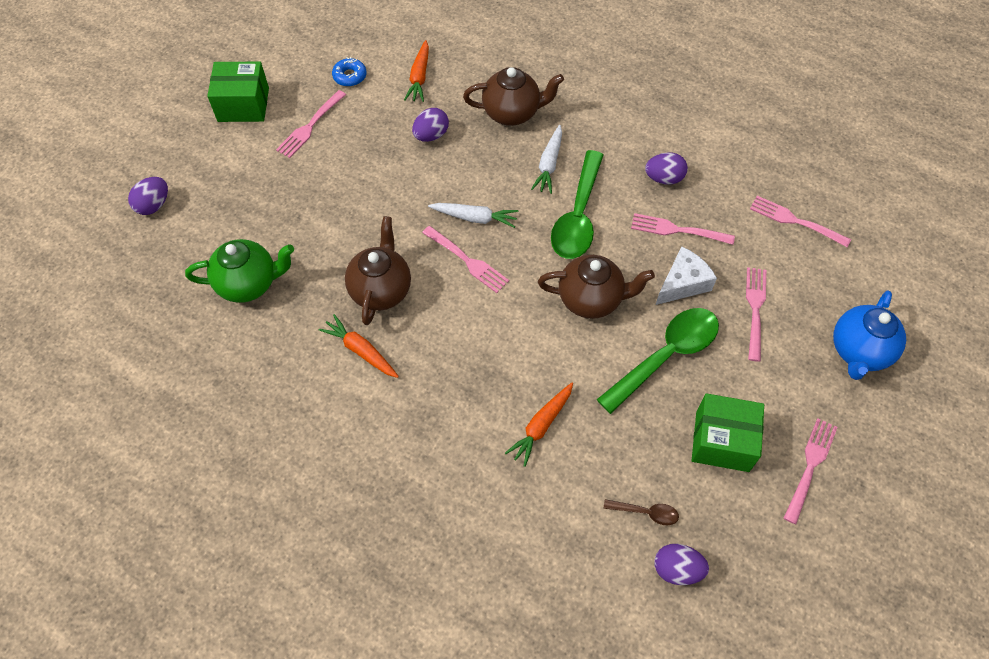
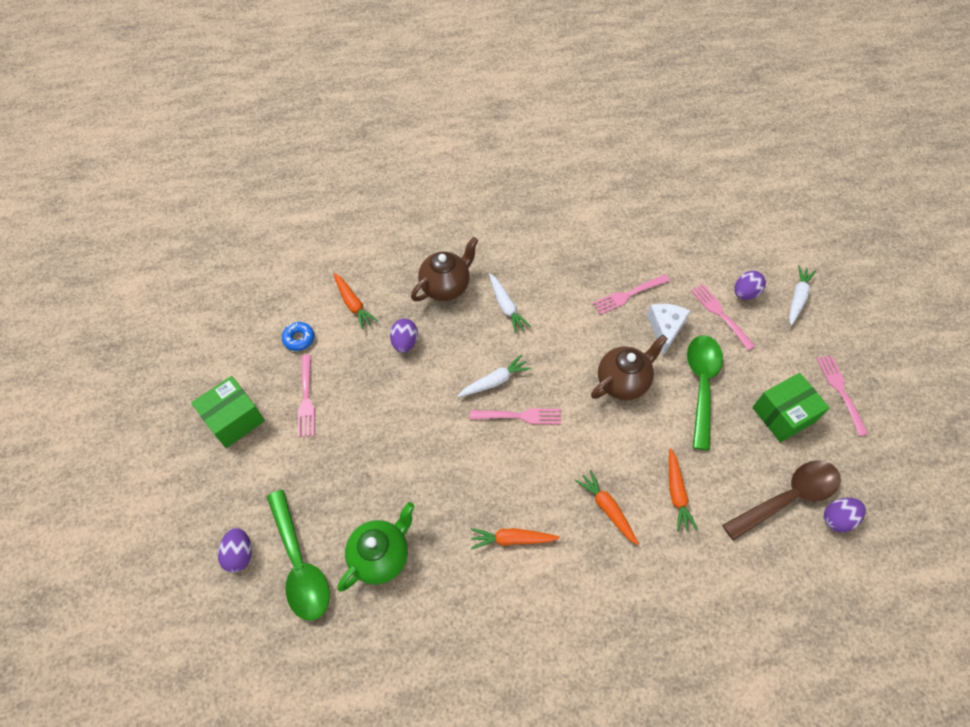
camera: 40 degrees left, 0 degrees up
brown teapot [345,216,411,325] -> none
green spoon [551,150,603,259] -> green spoon moved to [267,490,330,621]
brown spoon [603,499,679,525] -> brown spoon [722,460,841,541], size x2.24
purple egg [645,152,688,185] -> purple egg moved to [734,271,766,300]
pink fork [750,196,851,247] -> none
blue teapot [833,290,906,380] -> white carrot [789,265,816,326]
none -> orange carrot [575,470,639,545]

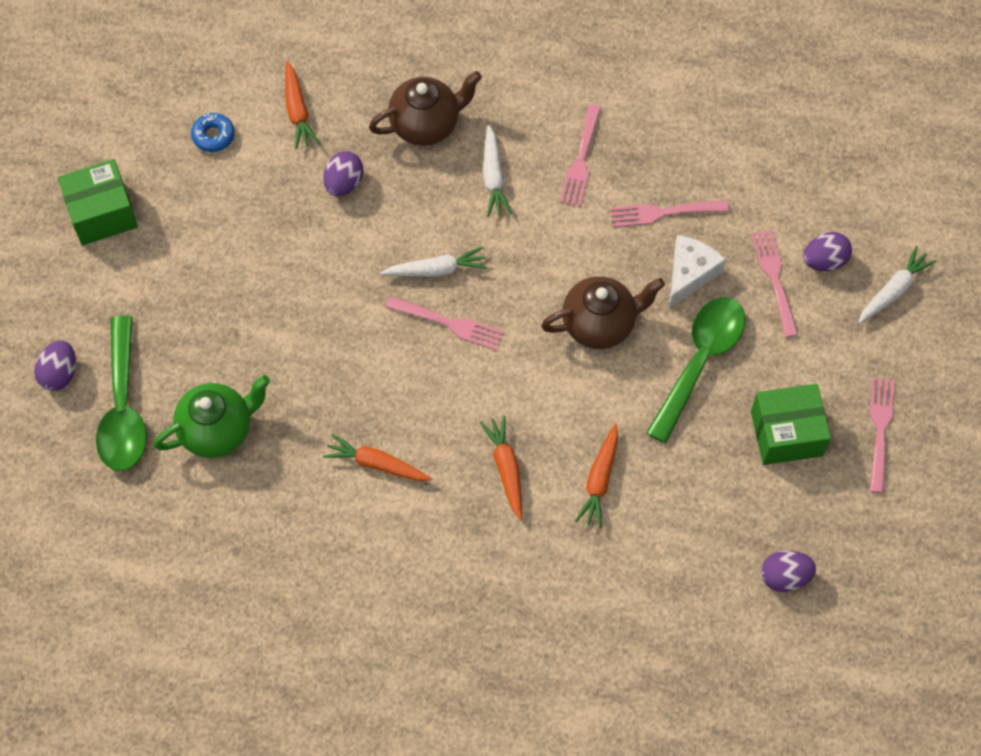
camera: 20 degrees right, 5 degrees up
pink fork [298,355,315,437] -> pink fork moved to [560,104,601,207]
brown spoon [722,460,841,541] -> none

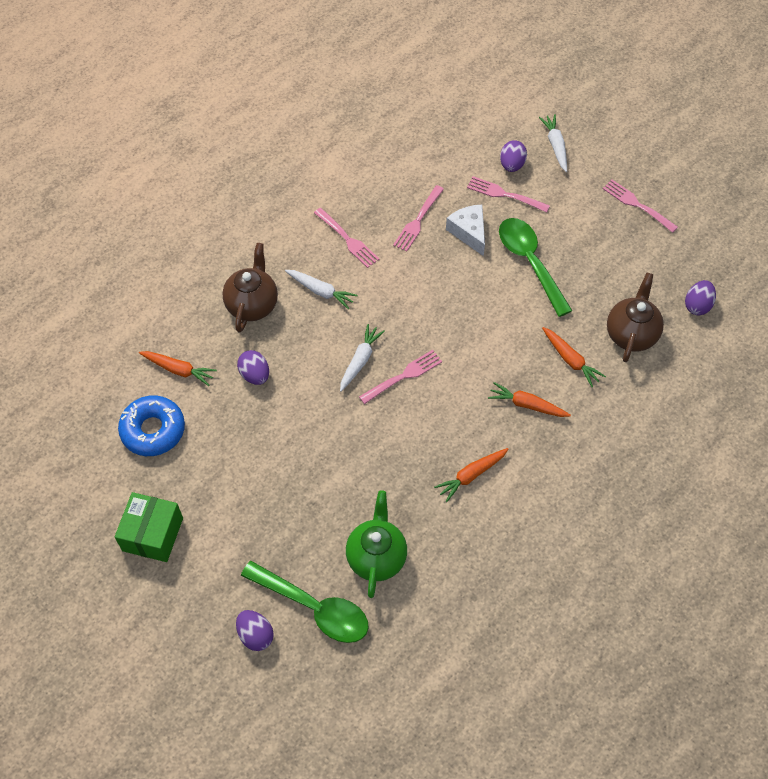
camera: 55 degrees left, 5 degrees down
blue donut [191,113,235,152] -> blue donut [118,395,185,456], size x1.85
brown teapot [541,276,665,349] -> brown teapot moved to [607,273,664,362]
green box [751,384,831,465] -> none

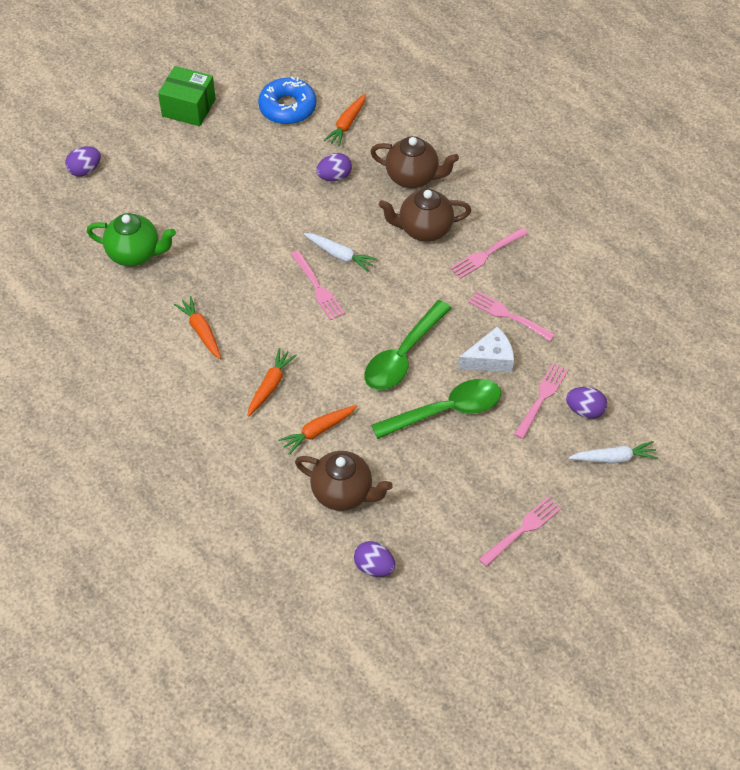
camera: 95 degrees right, 5 degrees down
green spoon [241,561,369,643] -> green spoon moved to [364,300,451,390]
white carrot [285,270,358,309] -> brown teapot [379,189,471,241]

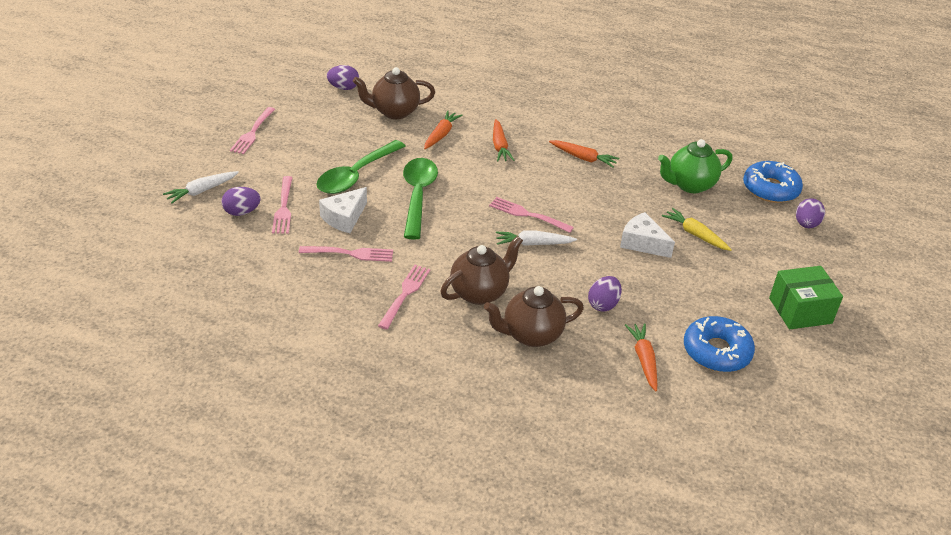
camera: 145 degrees right, 15 degrees down
none -> white cheese [620,212,675,258]
none -> yellow carrot [662,208,732,251]
none -> blue donut [743,161,803,203]

